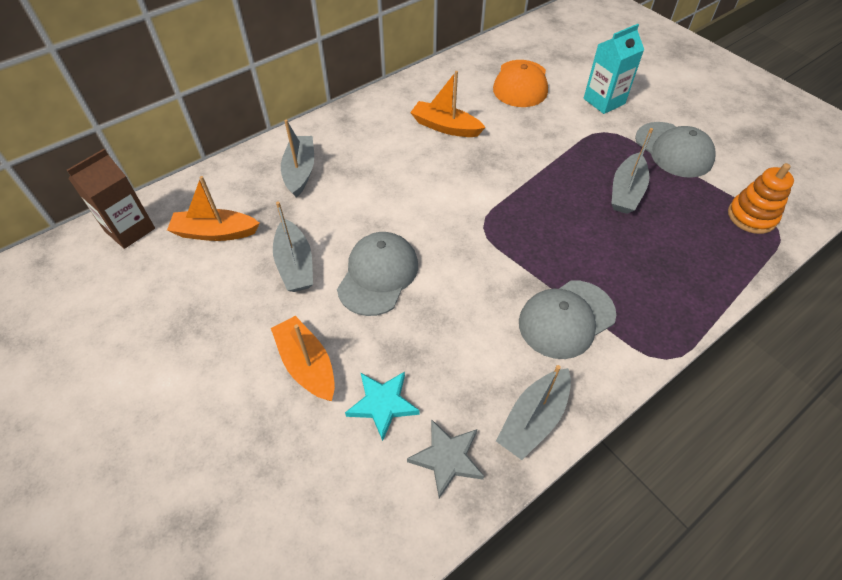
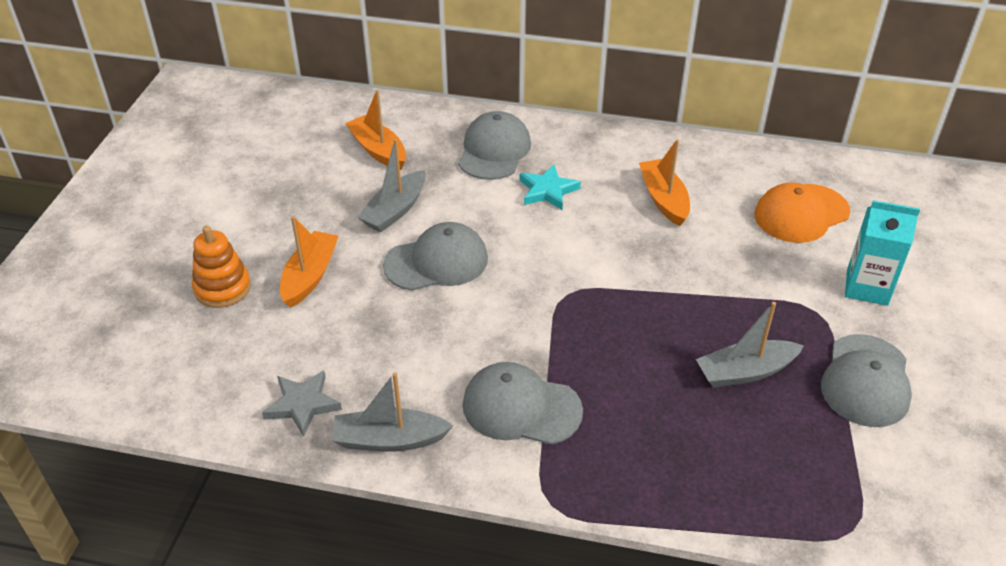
camera: 50 degrees right, 10 degrees down
brown carton [67,149,155,249] -> none
grey boat [281,119,314,198] -> grey cap [458,111,531,180]
turquoise star [345,371,420,441] -> turquoise star moved to [520,164,581,210]
orange stacking toy [728,163,794,234] -> orange stacking toy moved to [192,226,251,308]

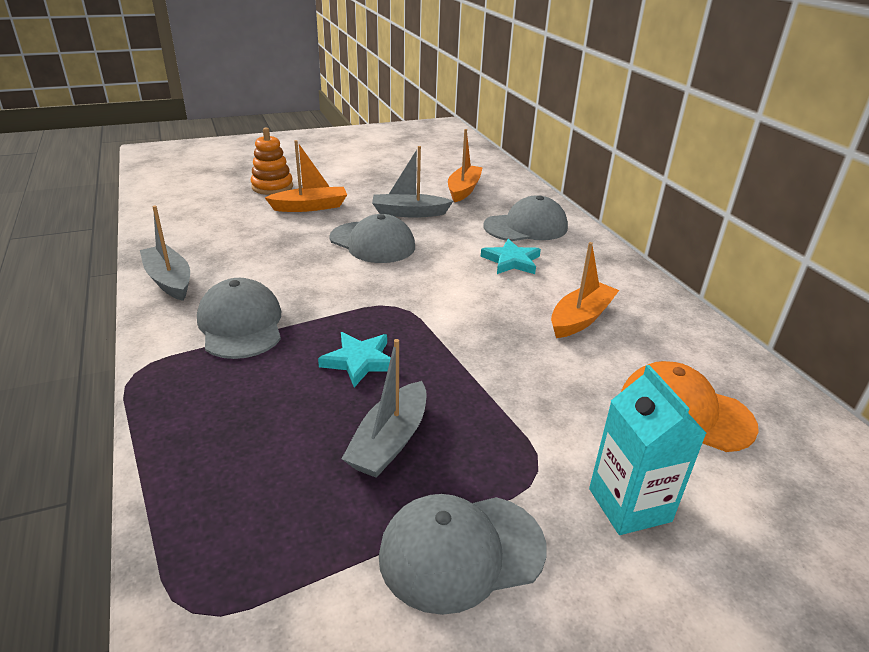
camera: 55 degrees right, 10 degrees down
grey star [262,371,342,437] -> none
grey boat [696,302,804,388] -> grey boat turned 105 degrees counterclockwise [342,339,427,478]
none -> turquoise star [318,332,391,387]

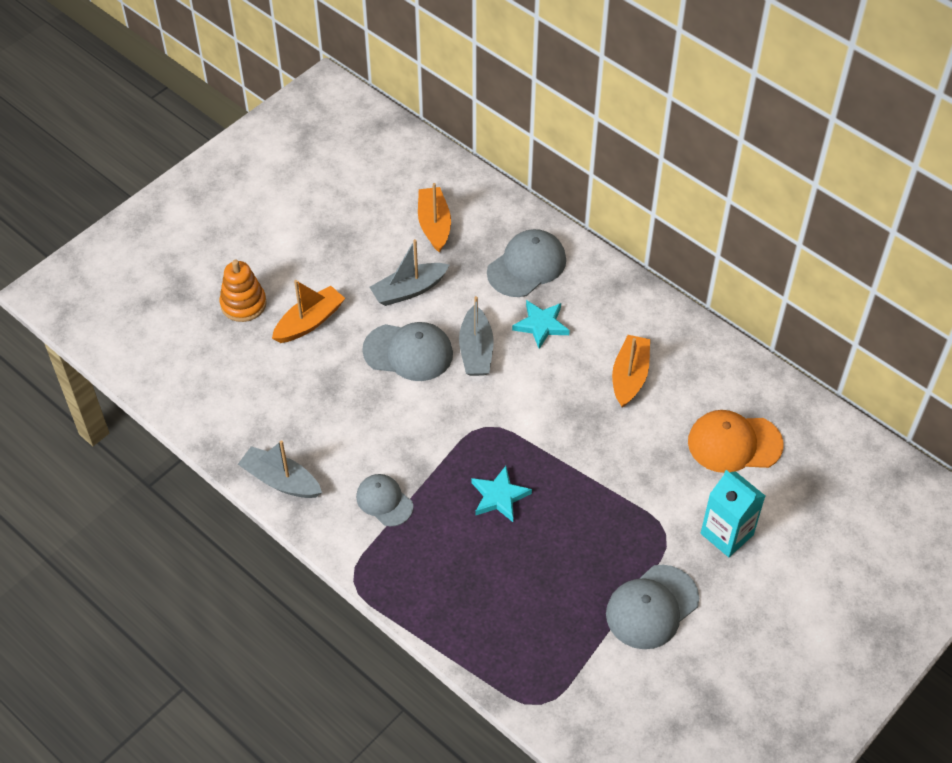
camera: 25 degrees left, 20 degrees up
grey cap [197,278,281,359] -> grey cap [356,474,413,526], size x0.65
grey boat [342,339,427,478] -> grey boat moved to [459,296,493,376]

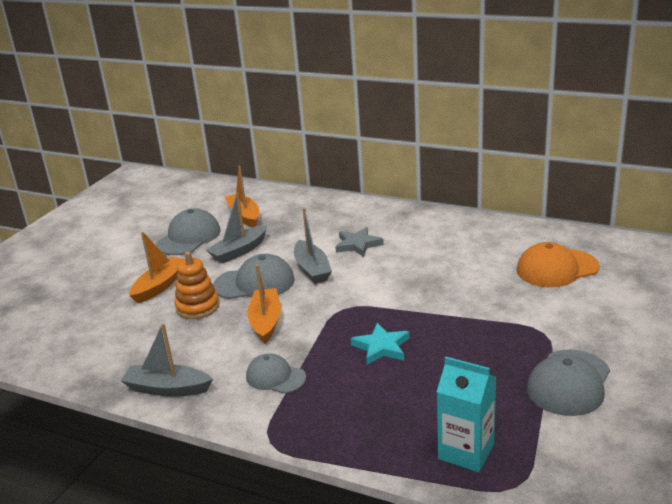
camera: 15 degrees left, 25 degrees down
orange stacking toy [220,260,267,322] -> orange stacking toy moved to [175,251,220,319]
grey cap [487,229,566,297] -> grey cap moved to [156,208,221,255]
turquoise star [512,300,570,349] -> grey star [335,227,384,257]
orange boat [612,335,650,408] -> orange boat moved to [247,264,281,344]
turquoise carton [701,470,765,557] -> turquoise carton moved to [437,357,496,472]

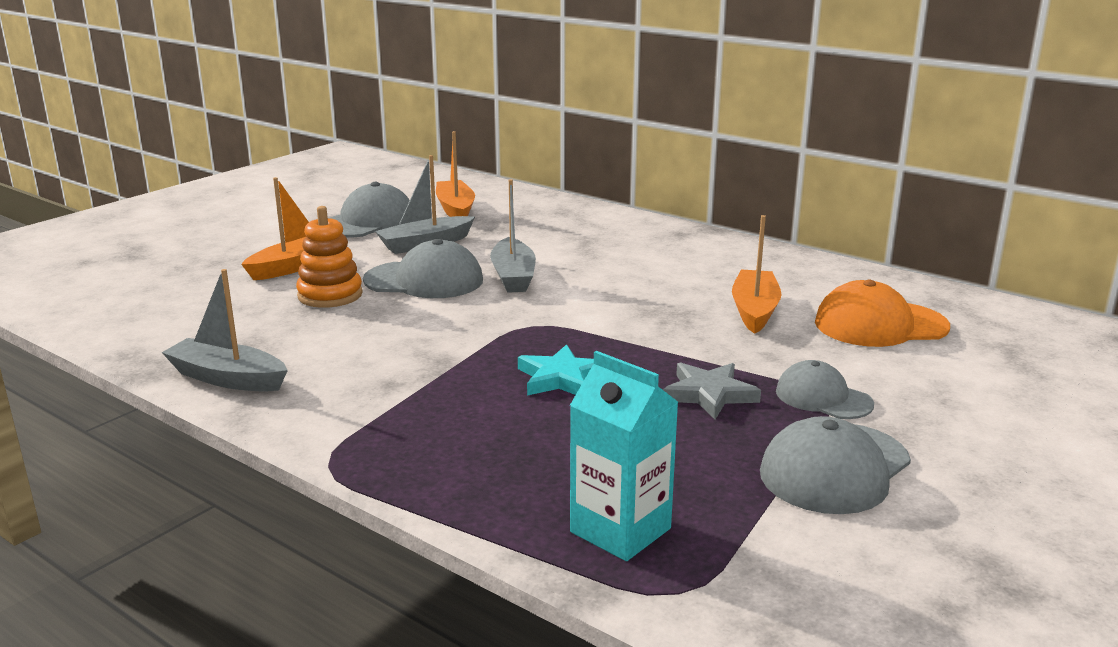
camera: 10 degrees right, 5 degrees down
grey cap [246,353,306,394] -> grey cap moved to [776,360,874,419]
orange boat [247,264,281,344] -> orange boat moved to [732,215,782,334]
grey star [335,227,384,257] -> grey star moved to [663,362,761,419]

